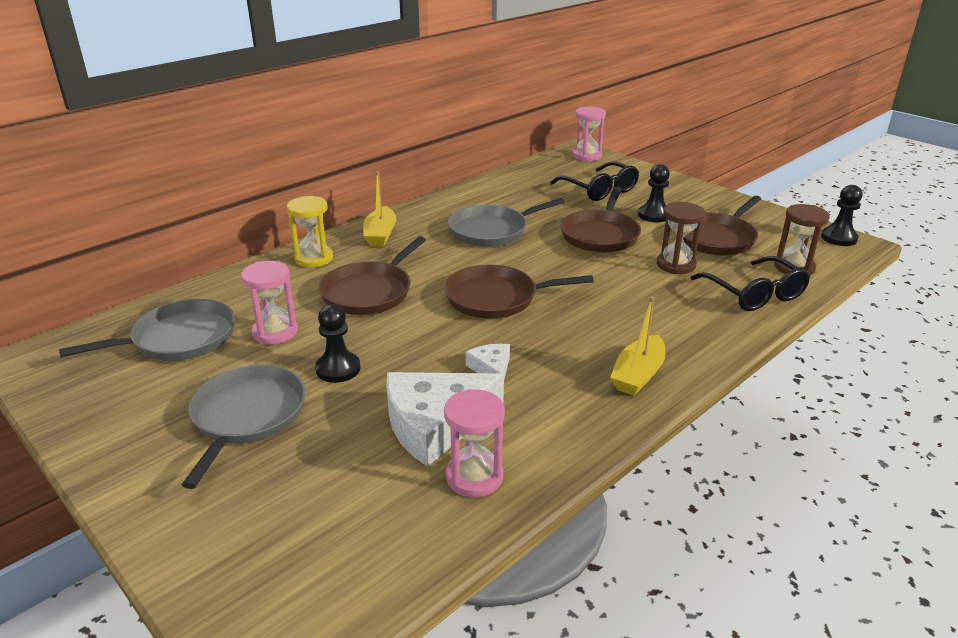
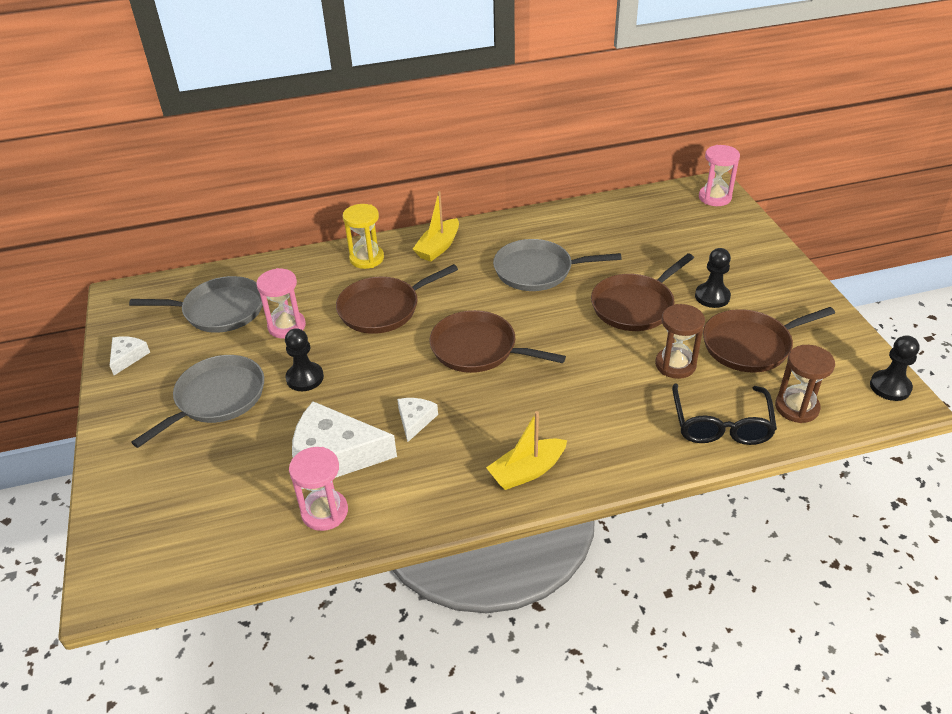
camera: 30 degrees right, 10 degrees up
black glasses [551,161,639,201] -> none
none -> white cheese [109,337,150,375]

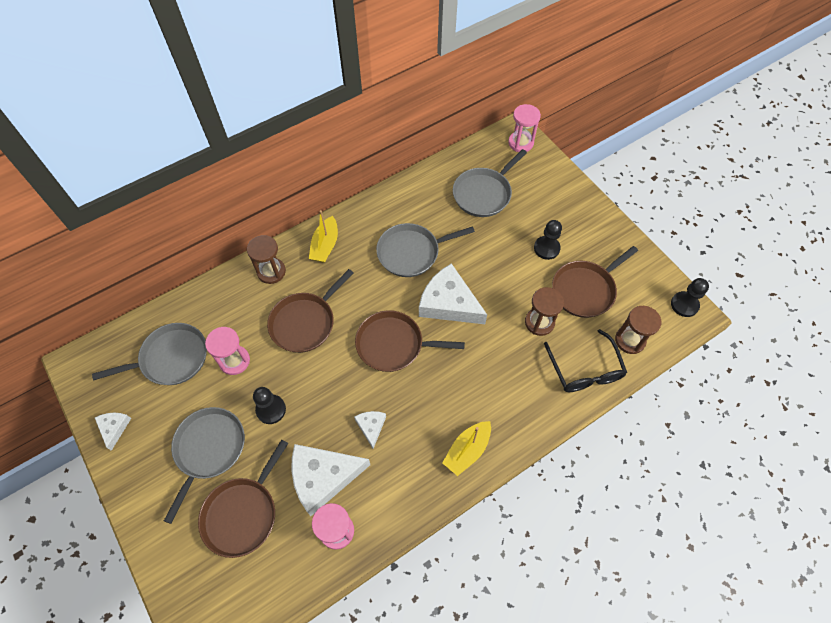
camera: 20 degrees left, 20 degrees up
yellow hourglass [343,204,384,269] -> brown hourglass [247,235,286,284]
brown pan [591,253,694,331] -> brown pan moved to [198,440,288,558]
none -> white cheese [419,263,487,324]
none -> grey pan [453,149,527,217]

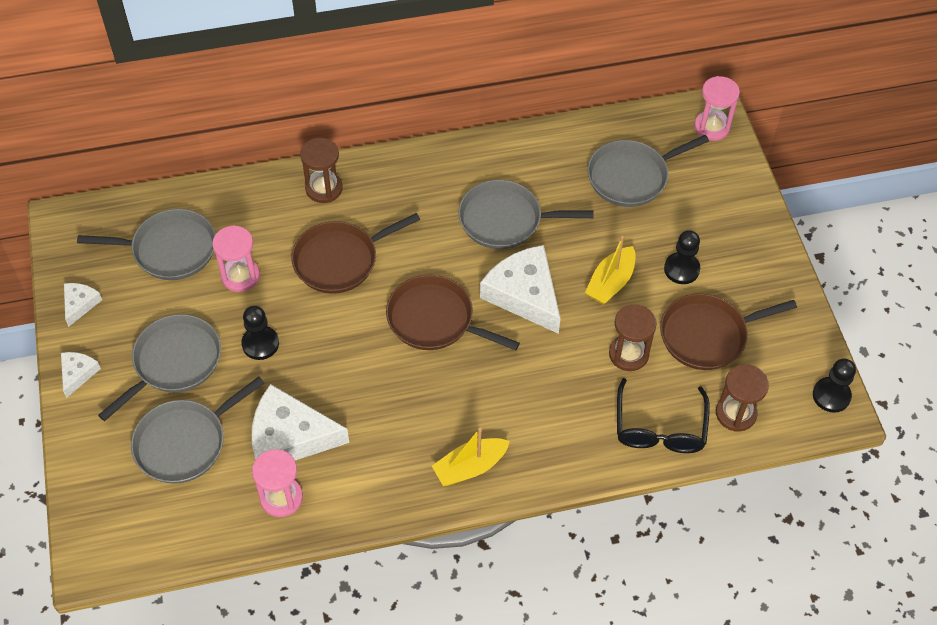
camera: 20 degrees right, 5 degrees down
brown pan [198,440,288,558] -> grey pan [131,377,264,484]
yellow boat [309,210,338,263] -> yellow boat moved to [585,236,636,304]
white cheese [354,411,386,449] -> white cheese moved to [61,352,101,398]

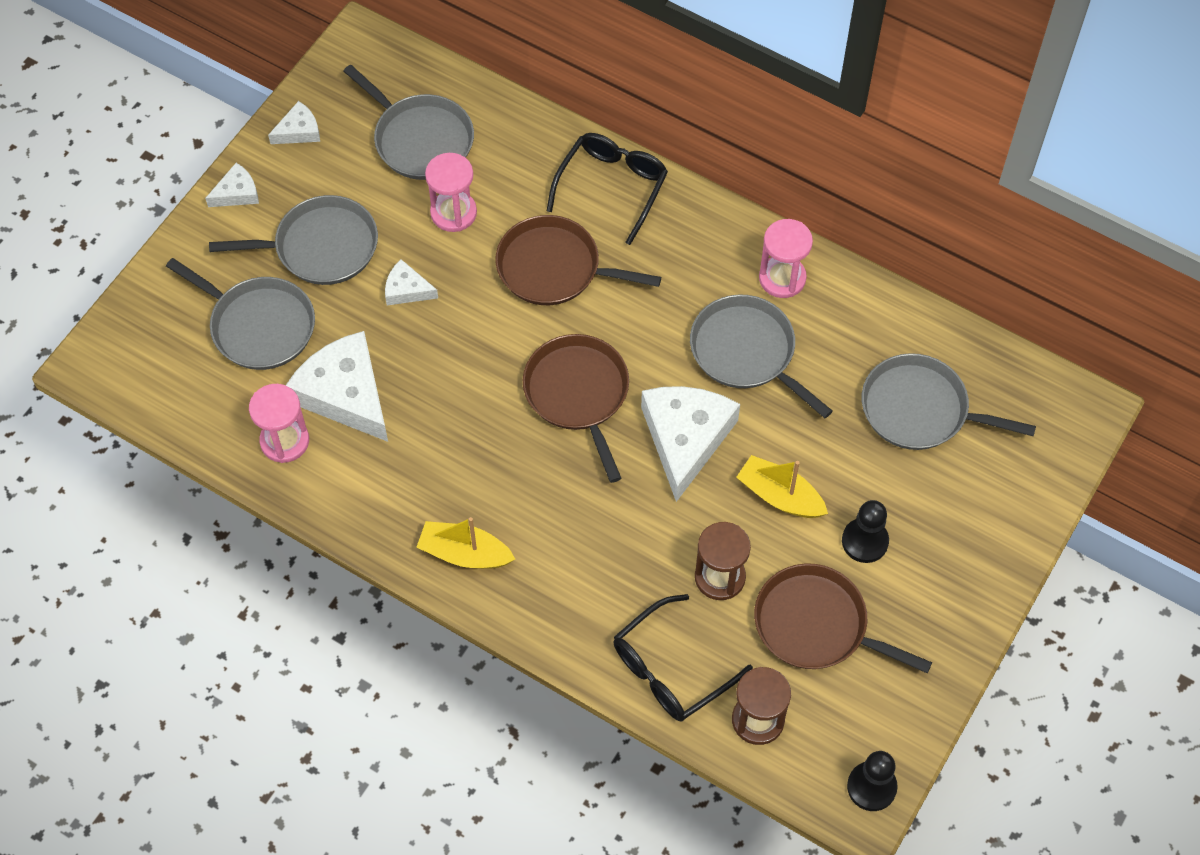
camera: 45 degrees right, 5 degrees up
grey pan [131,377,264,484] -> grey pan turned 150 degrees counterclockwise [166,258,315,370]
black pawn [241,306,279,360] -> white cheese [385,259,438,305]
brown hourglass [300,138,343,203] -> black glasses [547,133,668,245]
yellow boat [585,236,636,304] -> yellow boat turned 45 degrees clockwise [736,455,828,518]
pink hourglass [694,76,740,141] -> pink hourglass moved to [759,219,813,298]

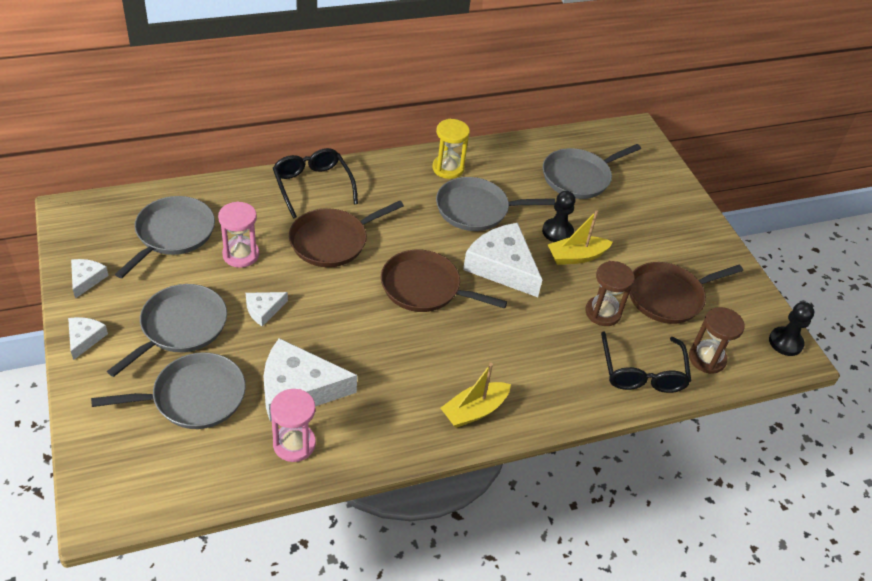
camera: 55 degrees left, 15 degrees down
grey pan [343,64,474,180] -> grey pan turned 60 degrees counterclockwise [115,196,215,278]
pink hourglass [759,219,813,298] -> yellow hourglass [432,119,470,179]
black pawn [842,500,889,563] -> black pawn moved to [542,191,576,242]

